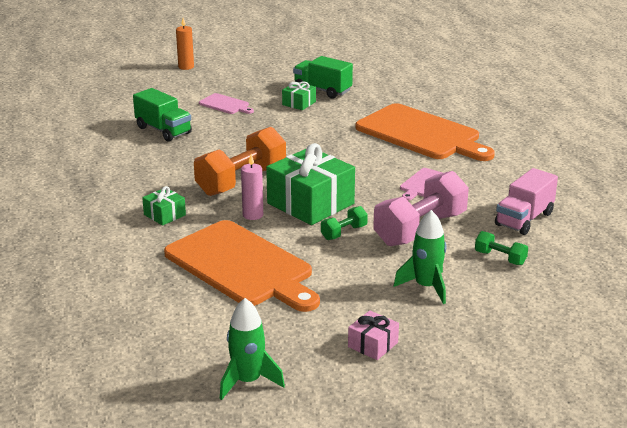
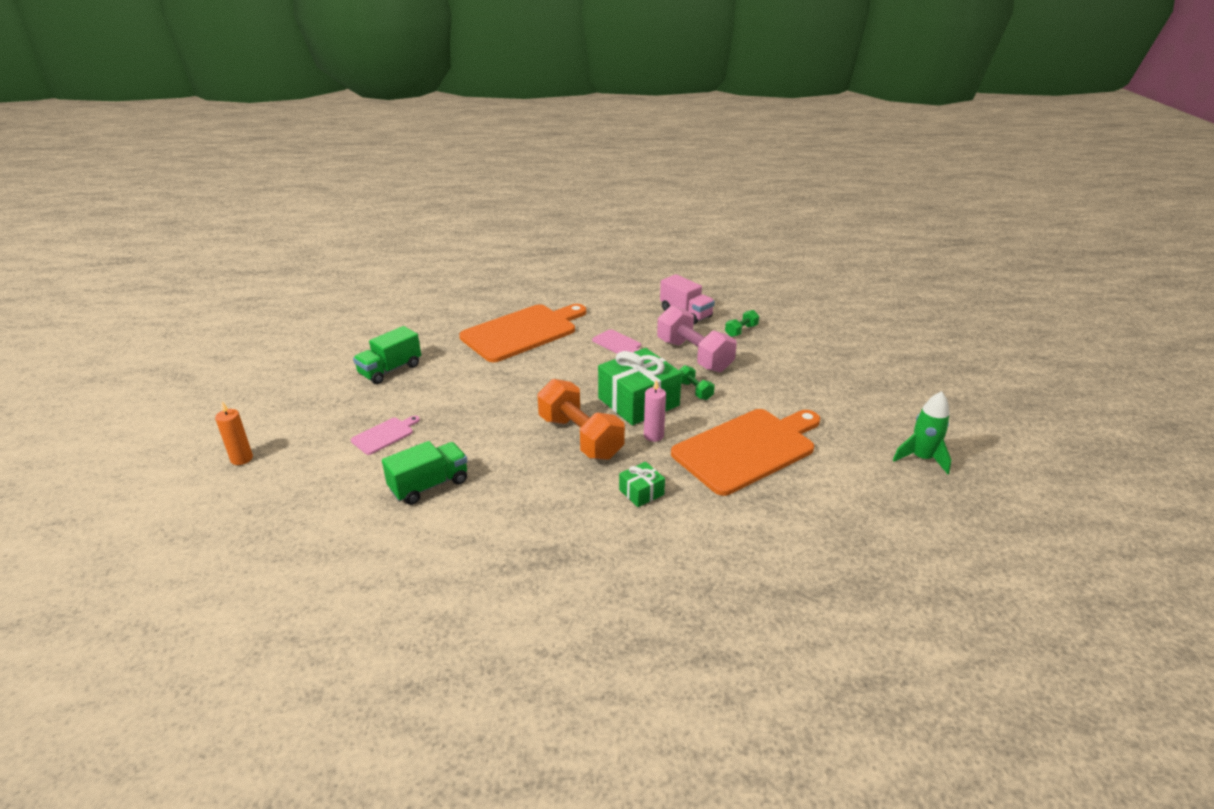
camera: 80 degrees left, 5 degrees up
green gift [282,82,316,110] -> none
pink gift [348,310,399,360] -> none
green rocket [394,210,446,304] -> none

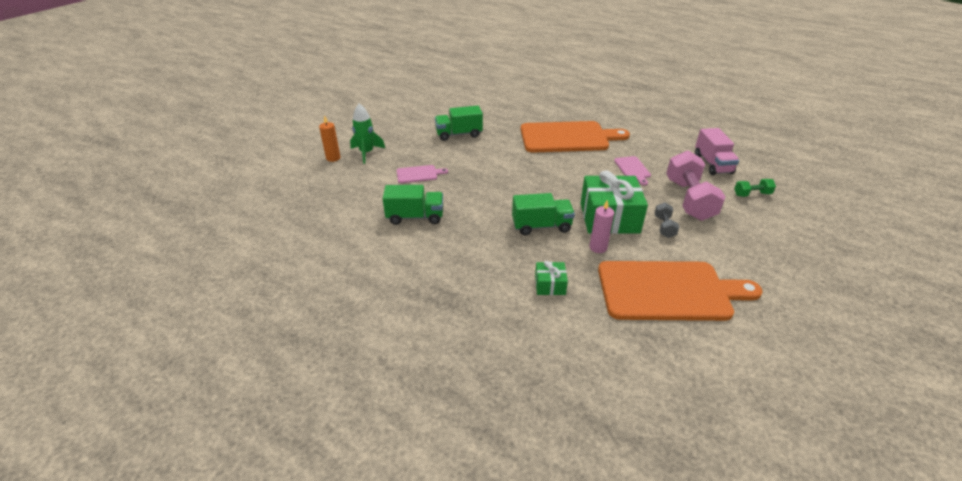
camera: 35 degrees right, 5 degrees up
orange dumbbell [537,379,625,460] -> green truck [512,193,575,235]
green dumbbell [679,365,715,400] -> grey dumbbell [655,202,679,238]
green rocket [893,391,951,474] -> green rocket moved to [350,104,385,164]

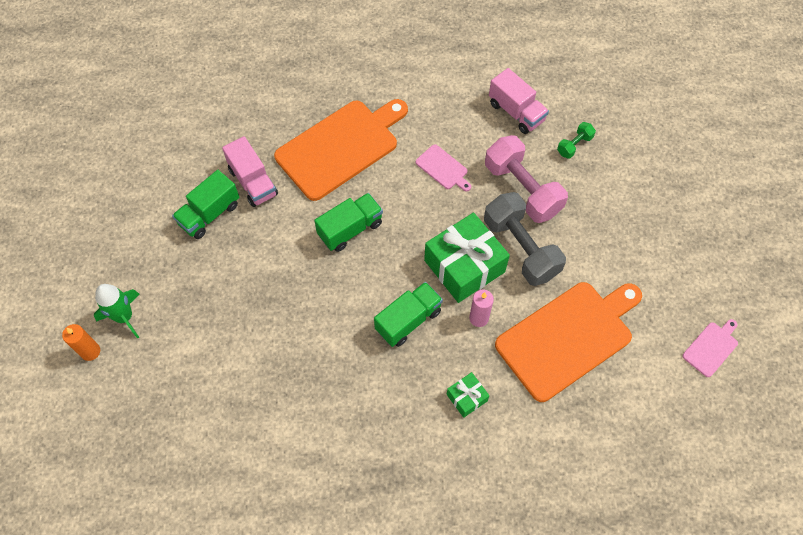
camera: 35 degrees left, 25 degrees up
green truck [382,185,443,225] -> green truck moved to [314,193,383,252]
pink cutting board [397,165,448,183] -> pink cutting board moved to [682,319,738,377]
grey dumbbell [655,202,679,238] -> grey dumbbell [484,192,566,286], size x2.15
none -> pink truck [222,136,278,207]

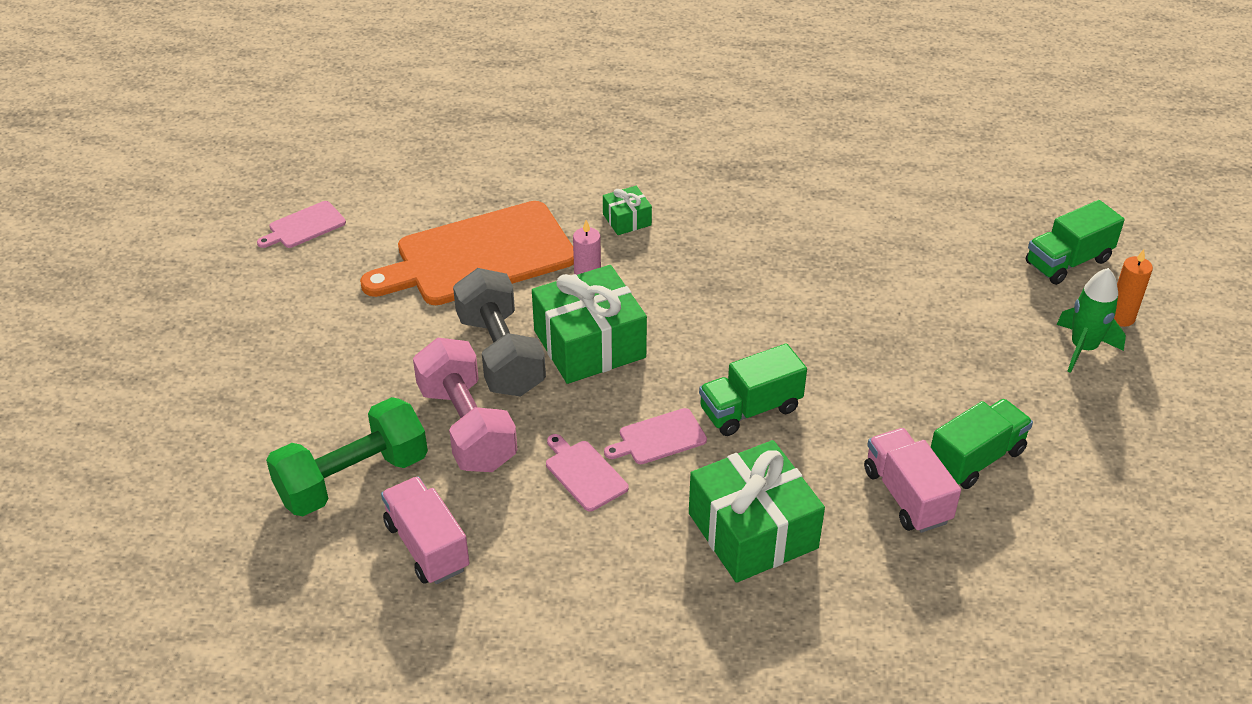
camera: 170 degrees left, 20 degrees down
orange cutting board [274,99,408,201] -> green gift [689,440,825,583]
green truck [374,282,443,347] -> green truck moved to [1026,200,1125,285]
green dumbbell [557,122,596,158] -> green dumbbell [266,397,428,516], size x2.15
none -> pink cutting board [604,408,707,464]

